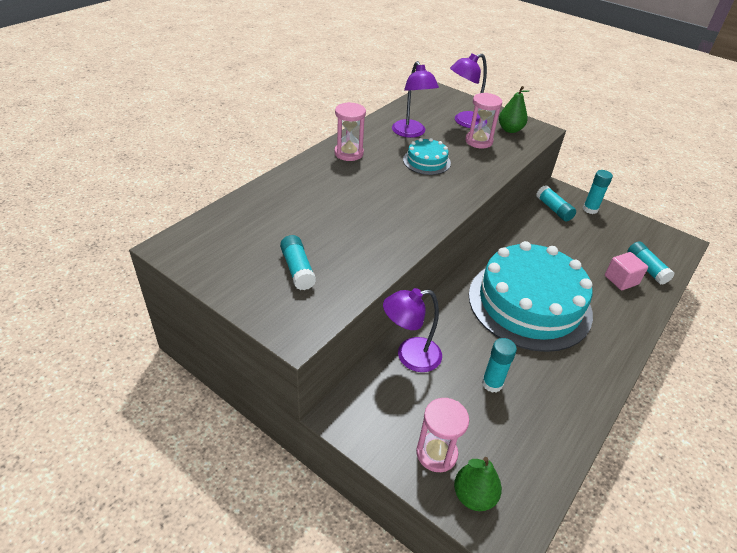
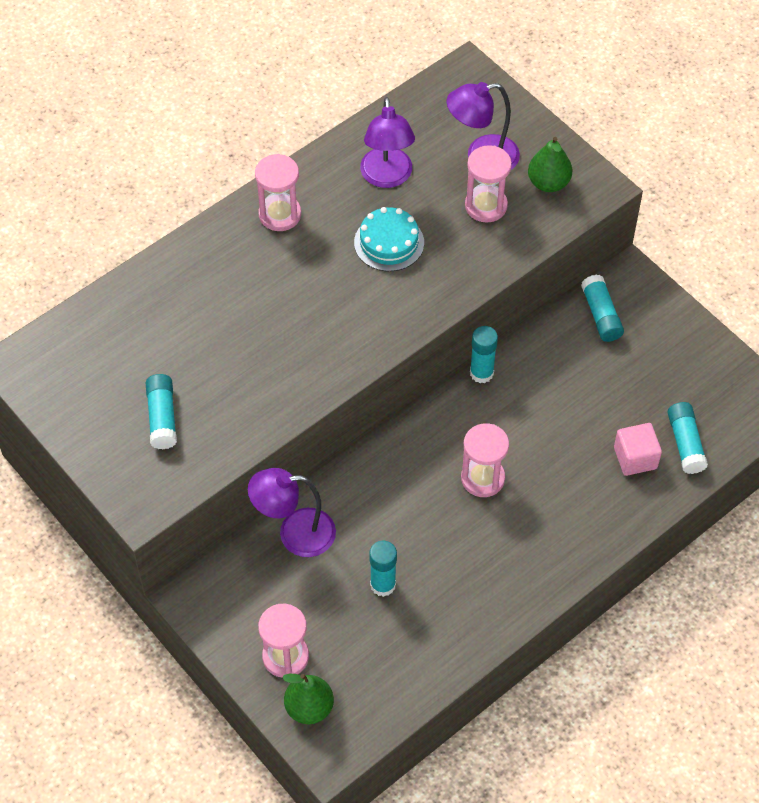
camera: 15 degrees right, 15 degrees up
turquoise cake [469,241,593,352] -> pink hourglass [461,423,509,497]
turquoise glue stick [583,170,613,214] -> turquoise glue stick moved to [470,326,498,383]

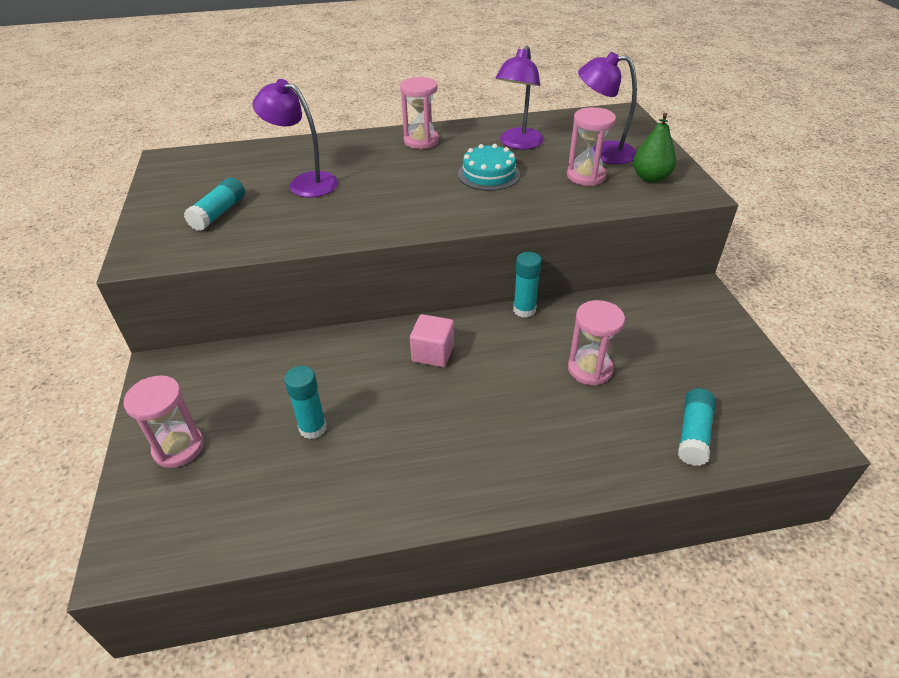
camera: 30 degrees right, 15 degrees down
purple lamp [248,468,336,557] -> purple lamp moved to [253,79,338,197]
green pear [282,673,334,724] -> none
pink hourglass [461,423,509,497] -> pink hourglass moved to [568,300,625,386]
turquoise glue stick [581,274,624,342] -> none
pink cube [614,423,662,476] -> pink cube moved to [410,314,454,367]

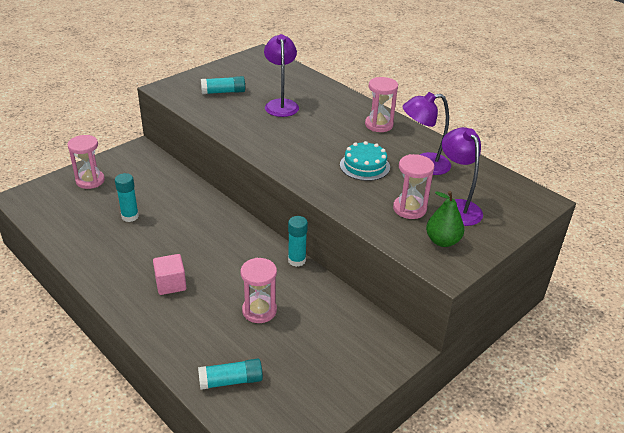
camera: 55 degrees right, 5 degrees down
pink cube [410,314,454,367] -> pink cube moved to [153,254,186,295]

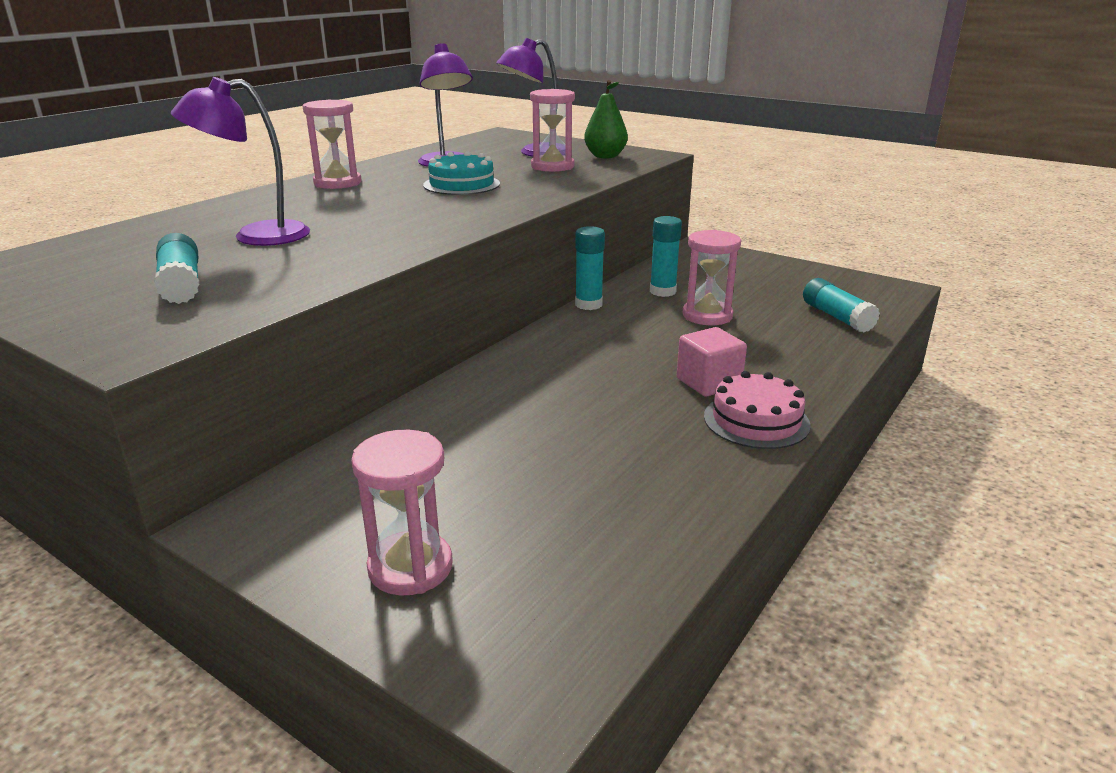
camera: 100 degrees left, 10 degrees down
turquoise glue stick [115,173,139,222] -> turquoise glue stick moved to [650,216,682,297]
none -> pink cake [704,371,811,449]

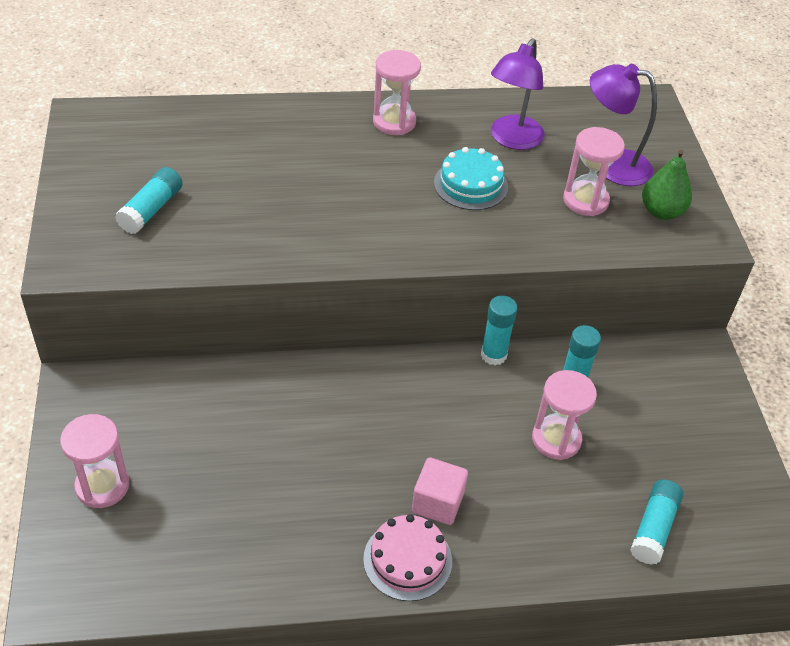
camera: 45 degrees right, 20 degrees up
purple lamp [171,77,310,246] -> none

